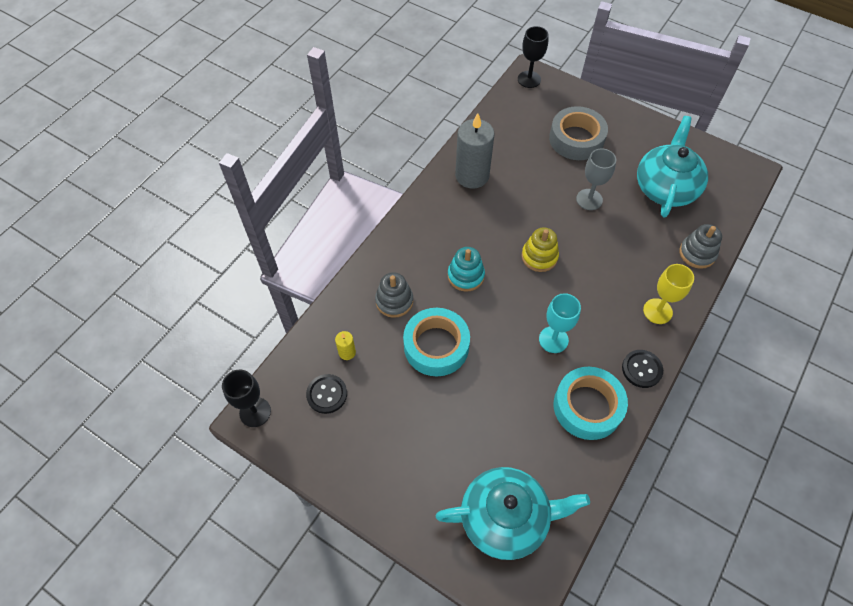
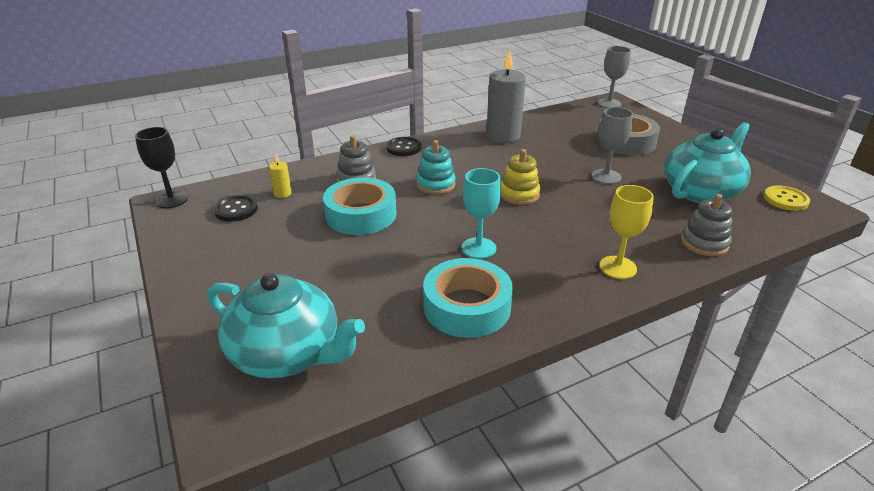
camera: 30 degrees right, 25 degrees down
black goblet [518,26,549,88] -> grey goblet [598,46,631,108]
black button [622,350,663,388] -> black button moved to [386,137,421,156]
none -> yellow button [764,186,810,211]

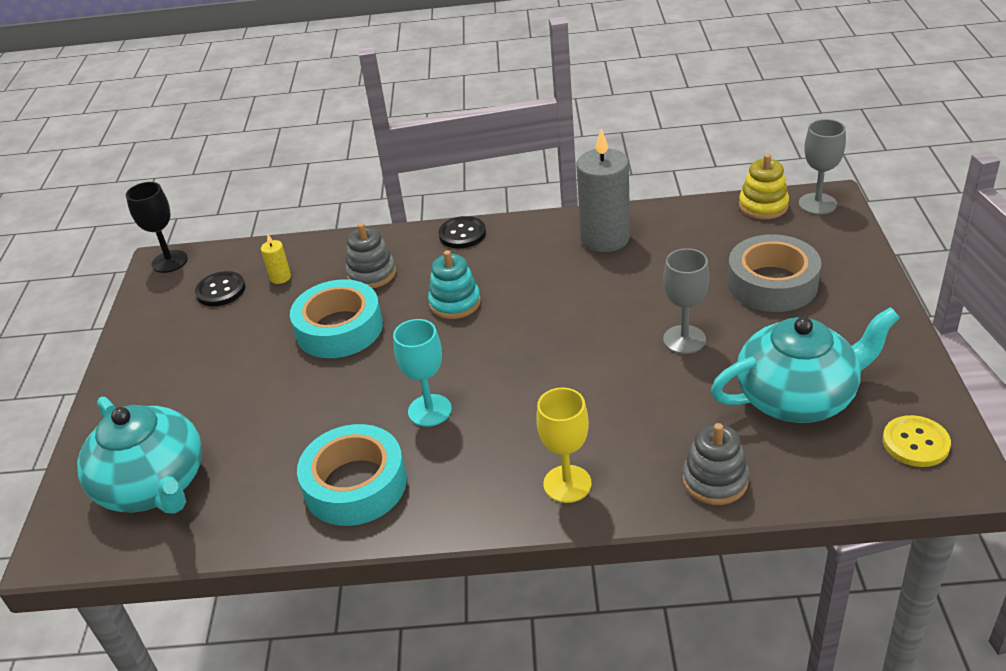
camera: 30 degrees right, 5 degrees up
yellow stacking toy [501,149,540,205] -> yellow stacking toy moved to [739,154,789,219]

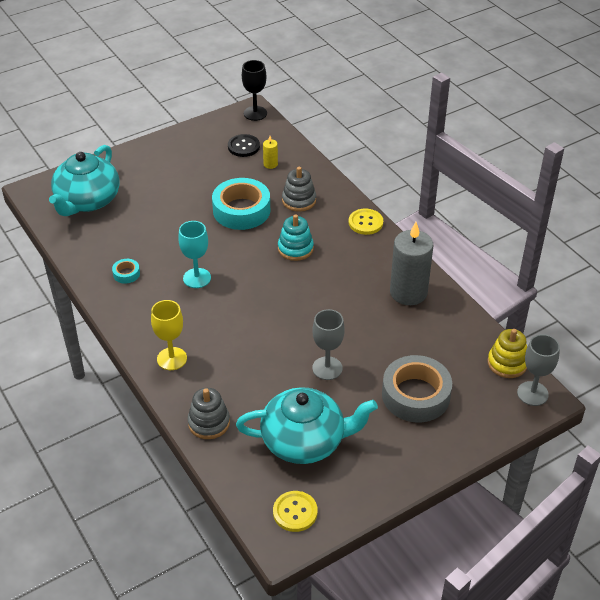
camera: 55 degrees right, 5 degrees up
turquoise tape [297,424,407,526] -> turquoise tape [112,259,140,284], size x0.44
black button [438,216,486,248] -> yellow button [349,209,383,235]
turquoise teapot [711,307,900,423] -> turquoise teapot turned 45 degrees counterclockwise [236,387,378,464]

